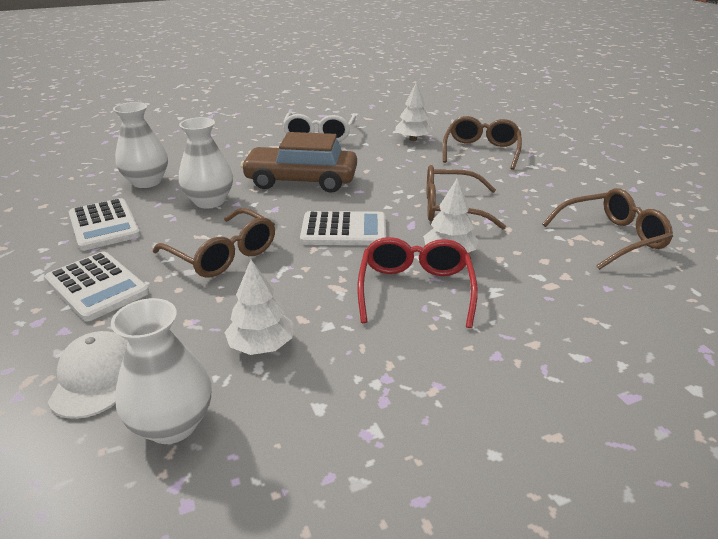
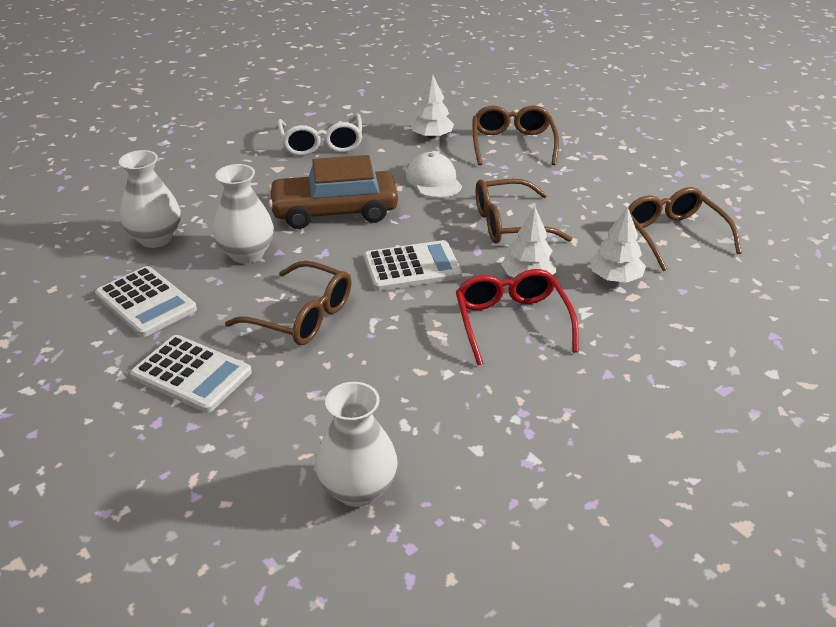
camera: 15 degrees left, 5 degrees up
white cap [48,331,128,419] -> white cap moved to [406,152,462,198]
white tree [224,260,294,355] -> white tree moved to [590,207,646,283]
brown glasses [542,188,673,270] -> brown glasses turned 75 degrees counterclockwise [628,187,742,271]

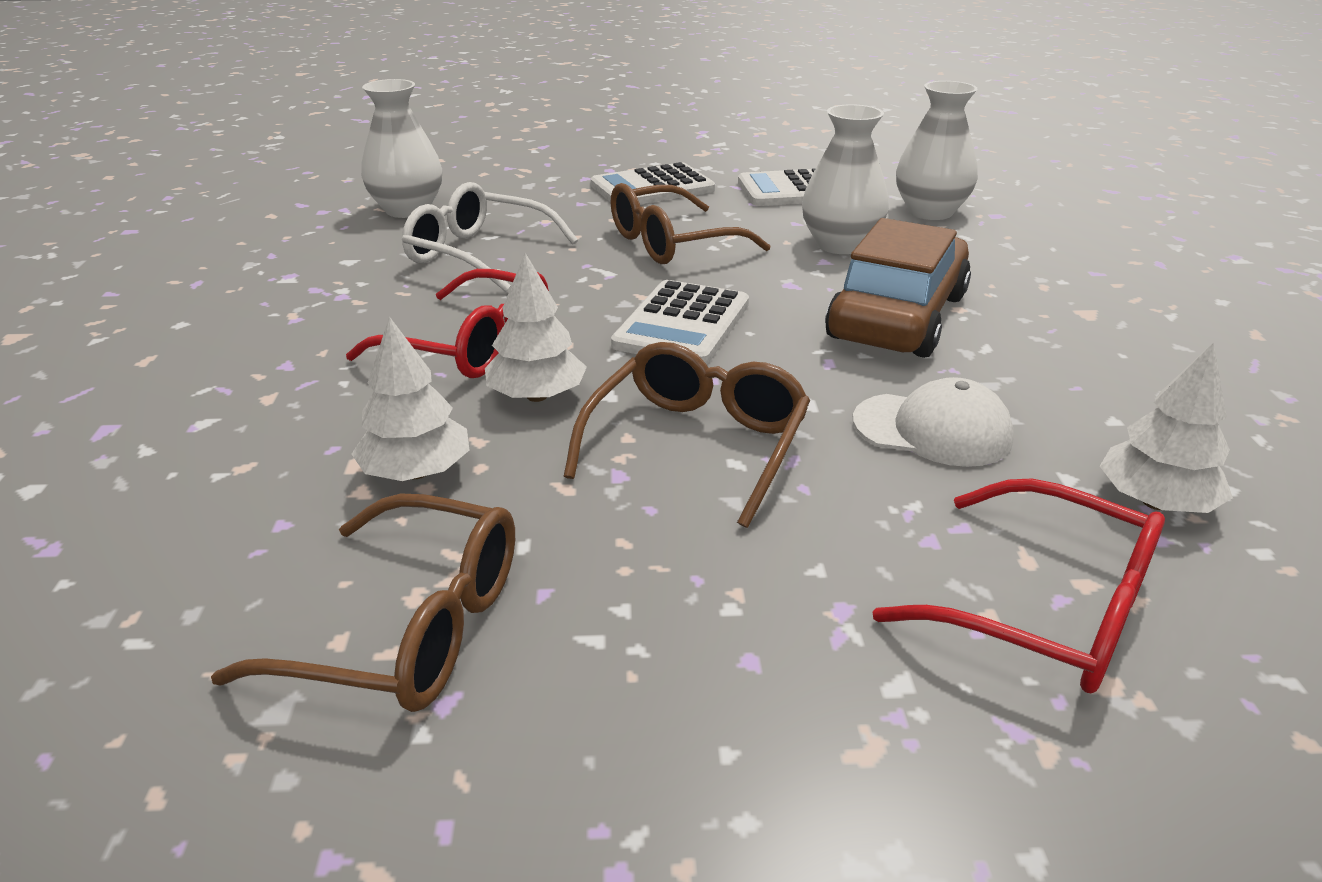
camera: 125 degrees right, 5 degrees down
white glasses [277,113,363,156] -> white glasses moved to [402,182,578,292]
brown glasses [473,105,559,165] -> red glasses [873,479,1165,693]

